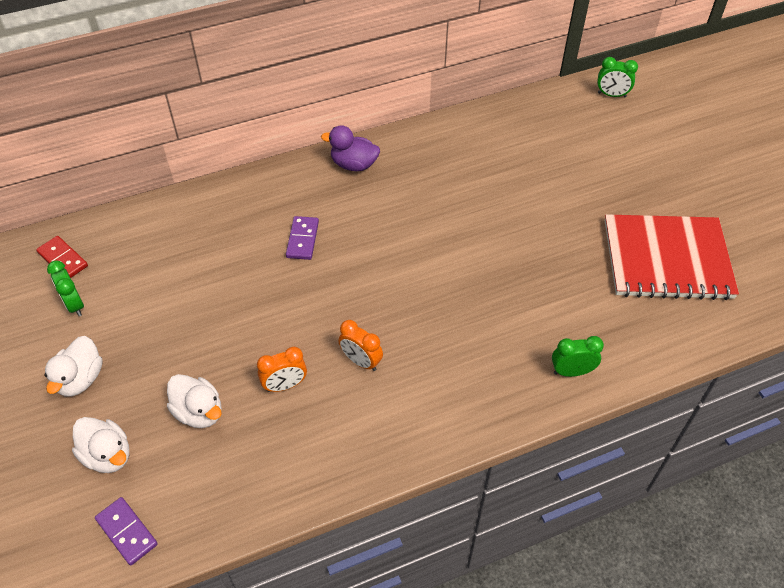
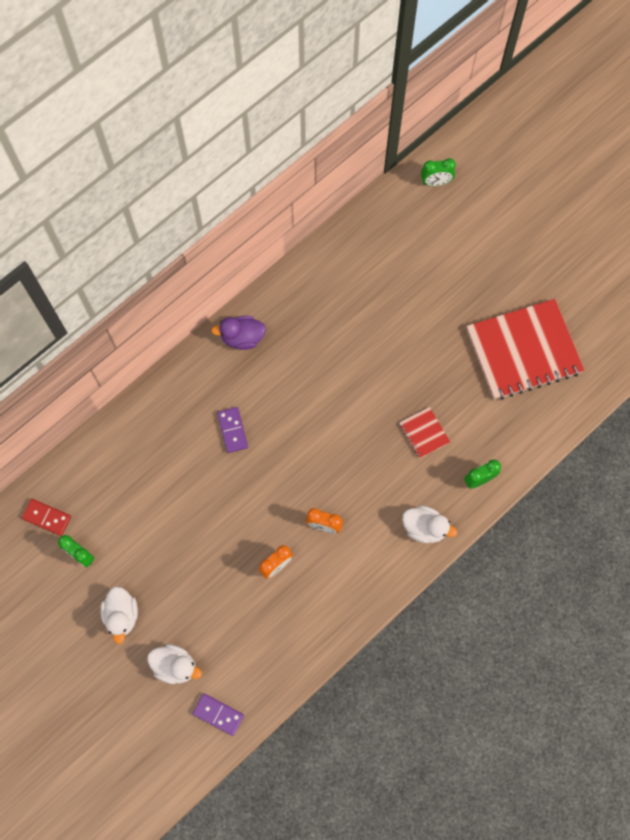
camera: 20 degrees left, 20 degrees up
white duck [167,374,222,428] -> white duck moved to [402,505,457,543]
none -> red notebook [399,407,450,458]

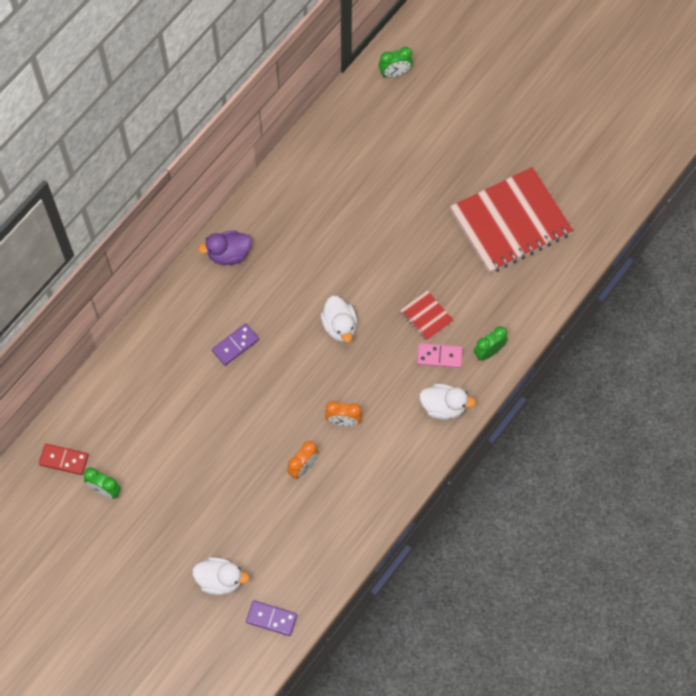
camera: 10 degrees left, 5 degrees down
white duck [100,586,138,644] -> white duck moved to [320,296,357,342]
purple domino [217,407,248,453] -> purple domino turned 75 degrees clockwise [212,323,259,366]
none -> pink domino [417,343,463,368]

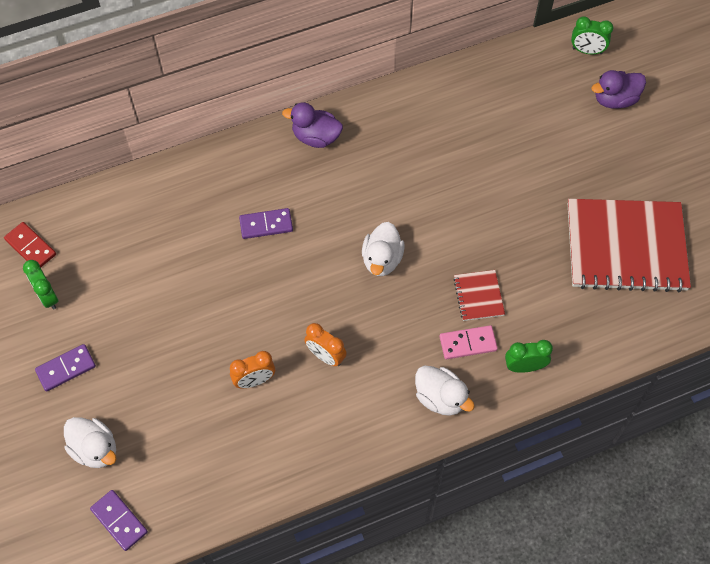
camera: 30 degrees right, 5 degrees down
pink domino [417,343,463,368] -> pink domino turned 45 degrees counterclockwise [440,325,498,359]
none -> purple domino [35,344,96,392]
none -> purple duck [591,70,646,109]

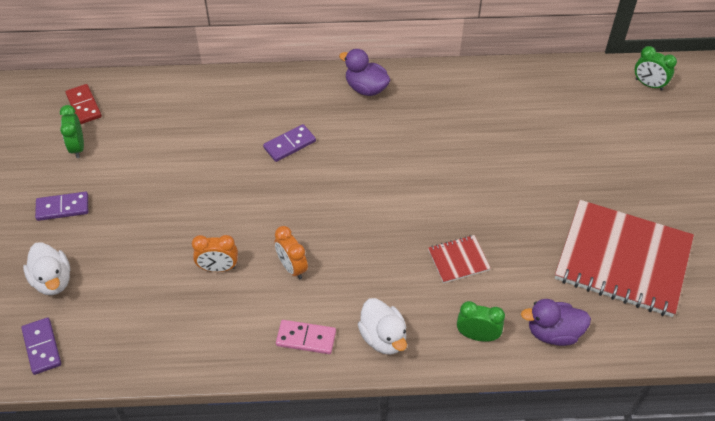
camera: 20 degrees right, 10 degrees down
purple domino [239,208,293,239] -> purple domino turned 45 degrees counterclockwise [263,124,316,162]
white duck [362,222,405,276] -> none
pink domino [440,325,498,359] -> pink domino moved to [276,320,336,354]
red notebook [453,270,505,321] -> red notebook turned 60 degrees clockwise [428,235,491,283]
purple duck [591,70,646,109] -> purple duck moved to [521,299,591,346]

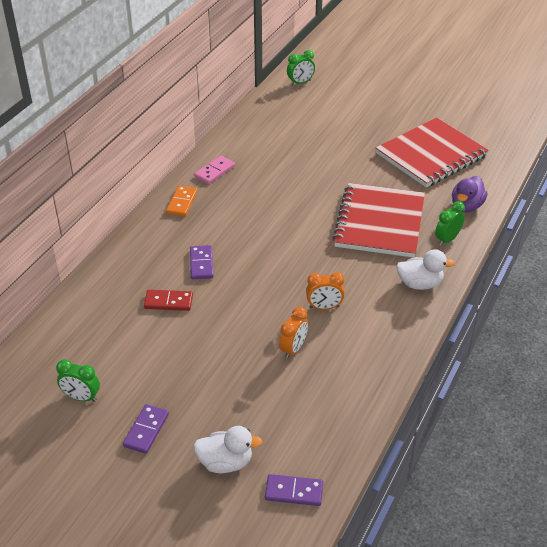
camera: 60 degrees left, 10 degrees down
red domino [65,84,102,124] -> red domino moved to [144,290,193,311]
pink domino [276,320,336,354] -> pink domino moved to [195,156,235,184]
purple duck [339,49,391,96] -> orange domino [166,186,197,217]
red notebook [428,235,491,283] -> red notebook [332,183,425,258], size x2.33

